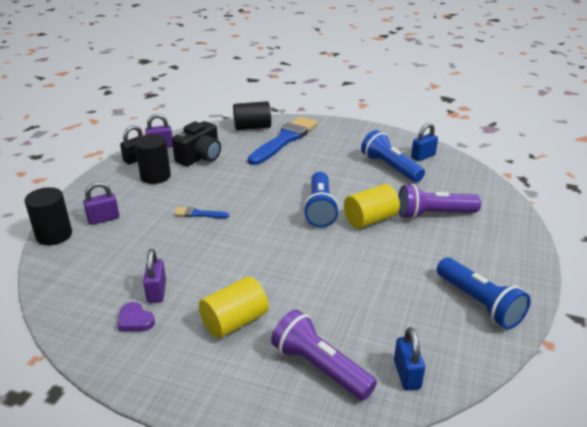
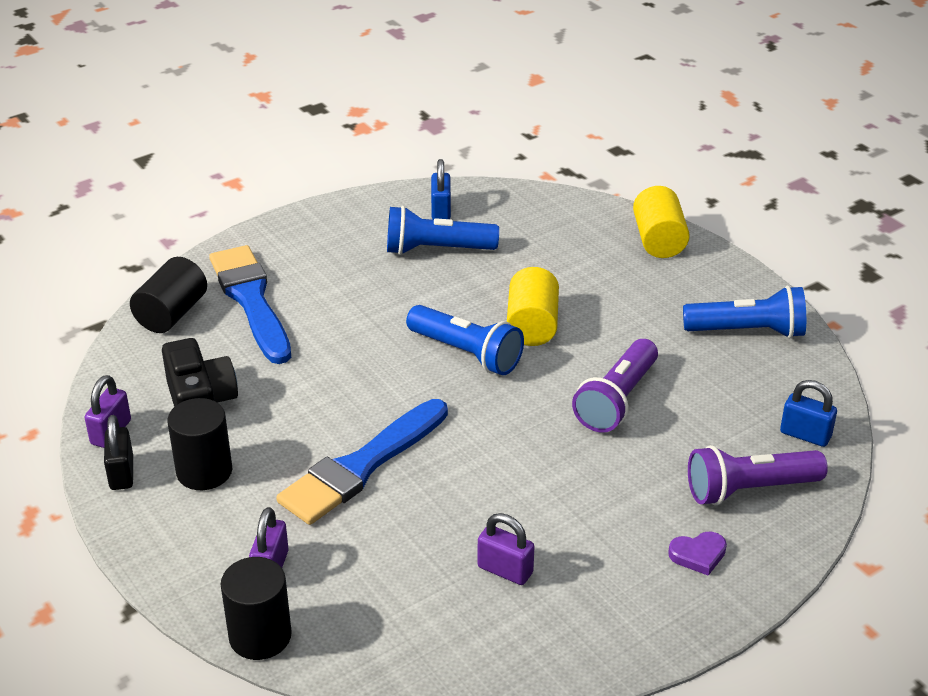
camera: 55 degrees left, 5 degrees up
purple heart [118,302,155,332] -> purple heart moved to [668,532,727,576]
blue brush [174,207,229,218] -> blue brush [276,399,448,525], size x2.31
yellow cylinder [199,276,269,339] -> yellow cylinder moved to [633,186,690,258]
purple flashlight [398,184,481,219] -> purple flashlight moved to [572,339,658,433]

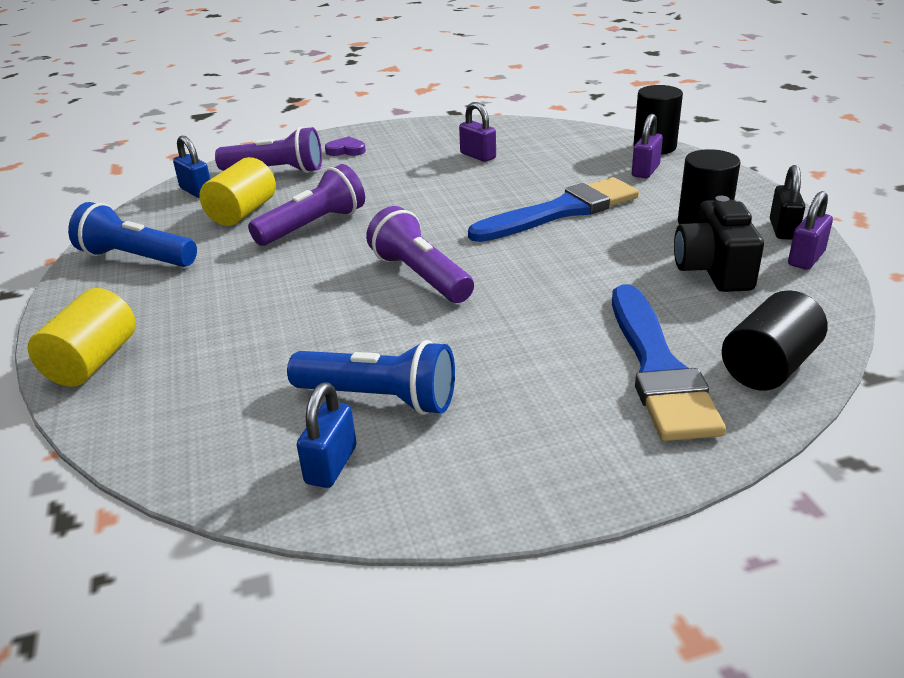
camera: 160 degrees left, 5 degrees down
blue flashlight [406,305,524,375] -> purple flashlight [366,206,474,303]
yellow cylinder [507,267,559,346] -> yellow cylinder moved to [199,157,276,226]

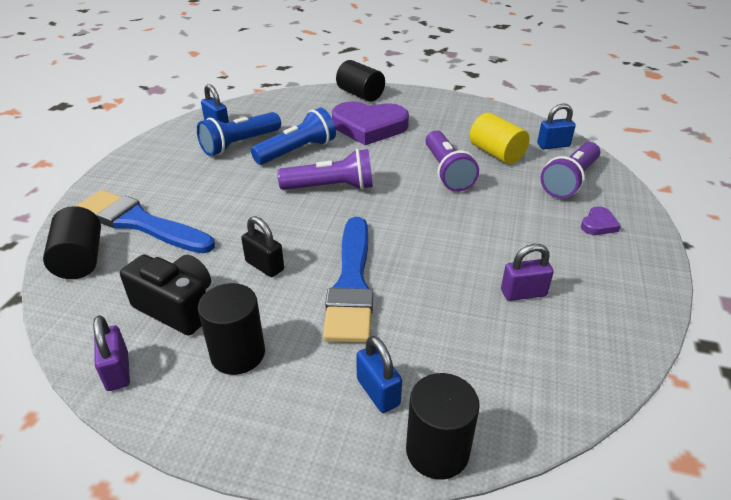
camera: 120 degrees right, 5 degrees up
yellow cylinder [27,288,136,387] -> black cylinder [336,60,385,102]
blue flashlight [68,202,197,267] -> blue flashlight moved to [251,108,336,165]
purple padlock [632,114,663,178] -> blue padlock [356,336,402,413]
black padlock [770,165,805,240] -> black padlock moved to [241,216,284,277]
none -> purple heart [332,102,409,145]

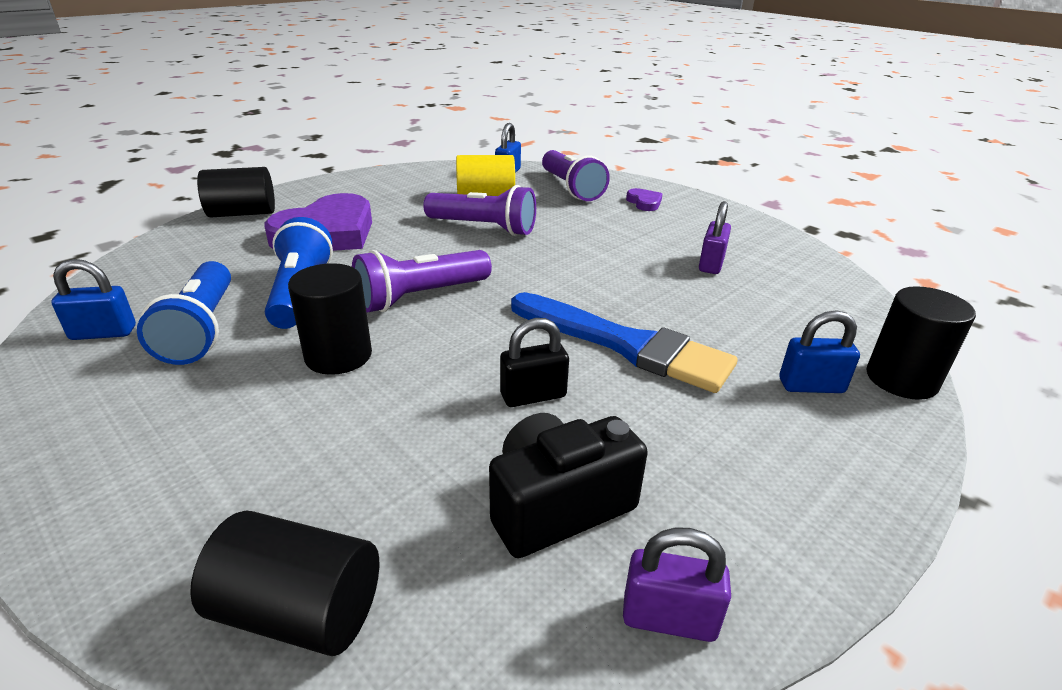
camera: 60 degrees left, 5 degrees down
blue brush [76,190,215,253] -> none
black cylinder [198,283,265,375] -> black cylinder moved to [288,263,372,375]
purple flashlight [277,149,373,190] -> purple flashlight turned 150 degrees counterclockwise [352,250,492,312]

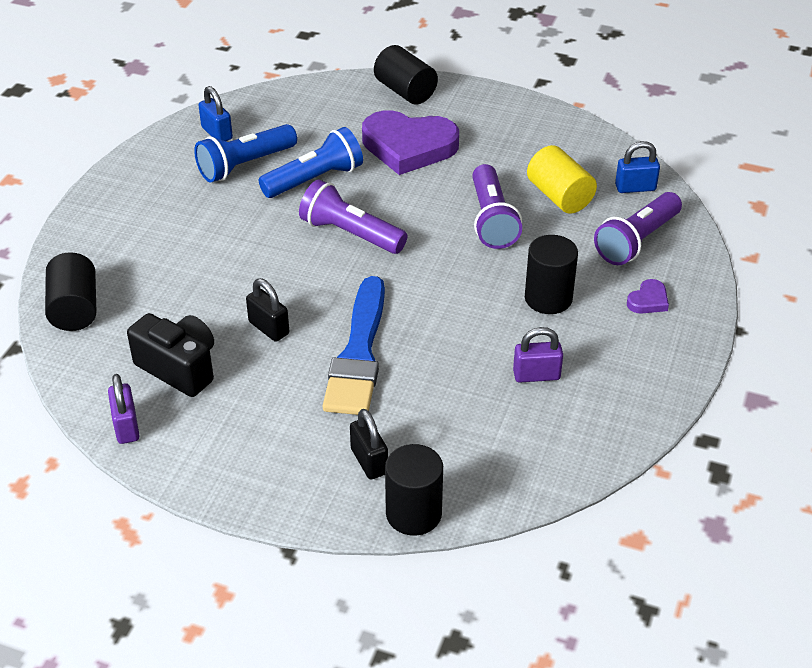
camera: 65 degrees right, 10 degrees up
black cylinder [288,263,372,375] -> black cylinder moved to [525,235,578,314]
blue padlock [779,310,860,393] -> black padlock [350,409,388,479]

